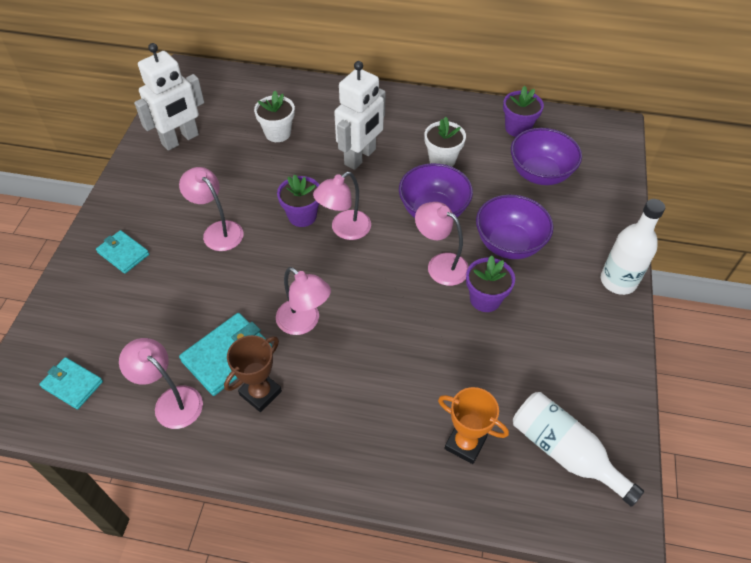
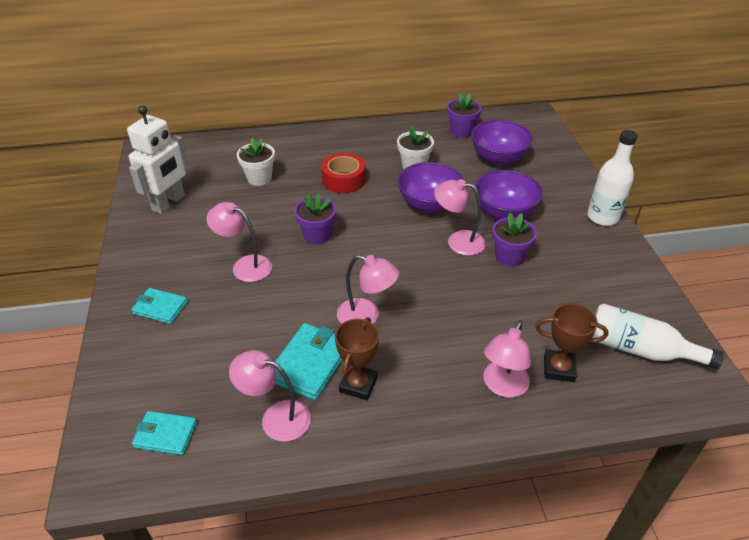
camera: 20 degrees left, 10 degrees down
pink lamp [313,172,371,240] -> pink lamp moved to [483,321,531,398]
white robot [334,61,386,170] -> red tape [321,153,366,193]
orange trophy [438,387,509,464] -> brown trophy [535,303,609,382]

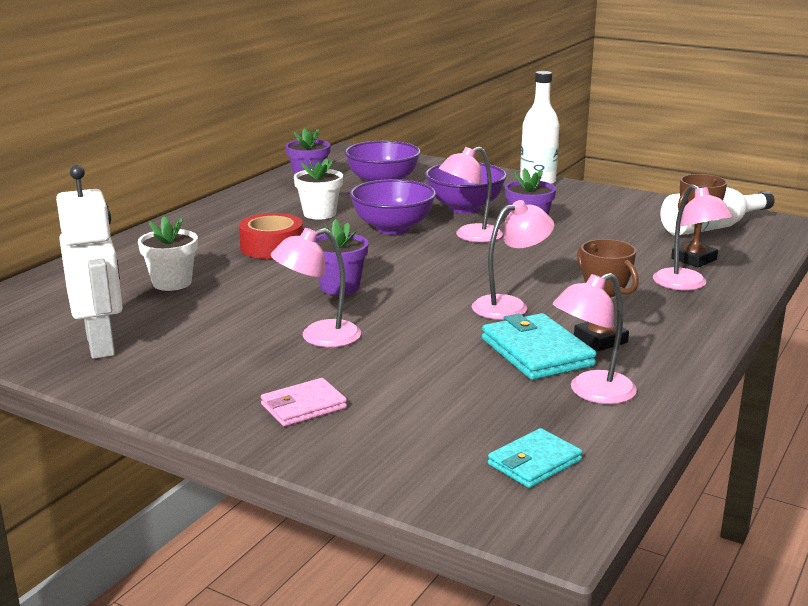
camera: 50 degrees left, 20 degrees down
turquoise wallet [131,288,188,324] -> pink wallet [261,378,347,426]

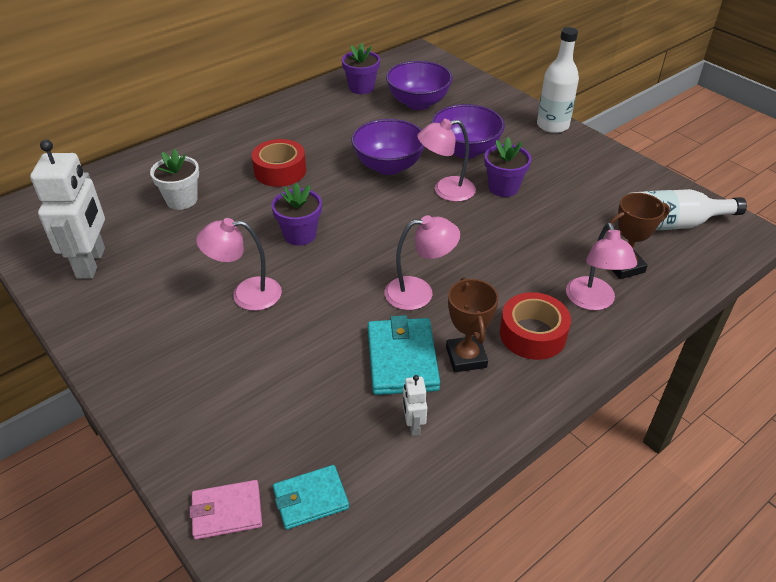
camera: 20 degrees right, 20 degrees up
pink wallet [261,378,347,426] -> pink wallet moved to [189,480,262,540]
white flower pot [294,158,343,220] -> none
pink lamp [553,273,637,404] -> white robot [403,375,427,436]
none -> red tape [500,292,571,360]

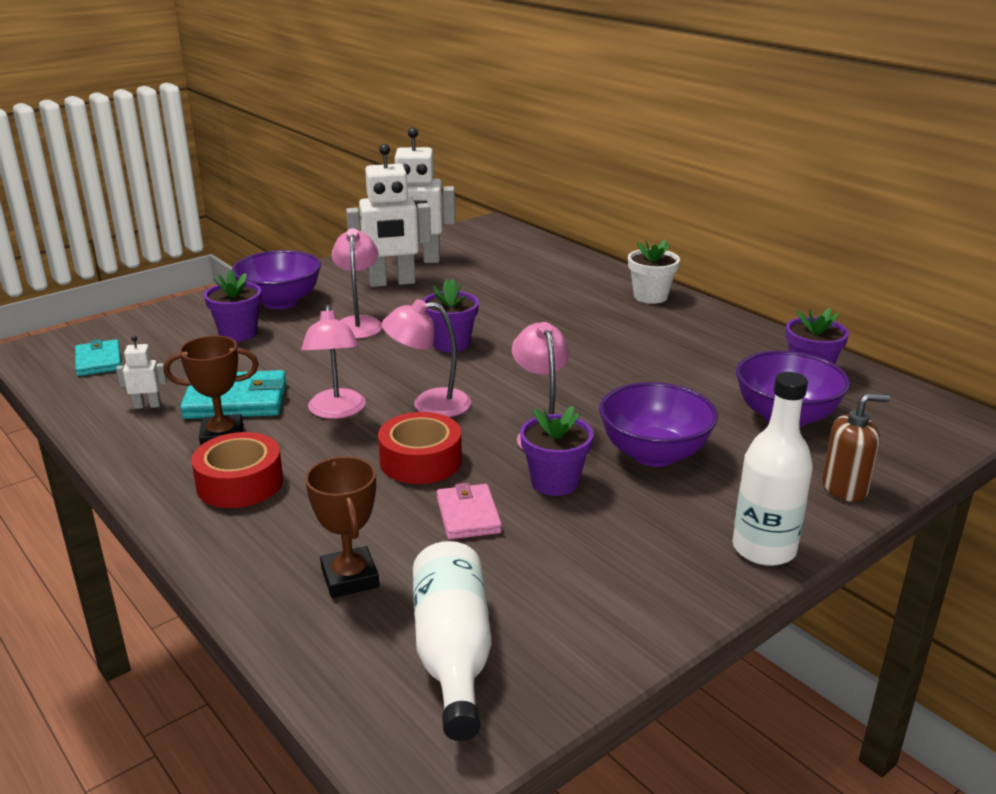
camera: 90 degrees right, 15 degrees down
white flower pot [150,149,199,210] -> white flower pot moved to [628,240,680,304]
pink wallet [189,480,262,540] -> pink wallet moved to [437,483,502,540]
red tape [252,139,306,187] -> red tape moved to [378,412,462,484]
purple bowl [351,119,425,175] -> purple bowl moved to [232,250,321,309]
pink lamp [566,222,637,310] -> pink lamp moved to [382,299,471,417]
none -> purple flower pot [204,269,262,342]
none -> white robot [346,144,431,287]
none -> brown soap dispenser [822,393,890,502]

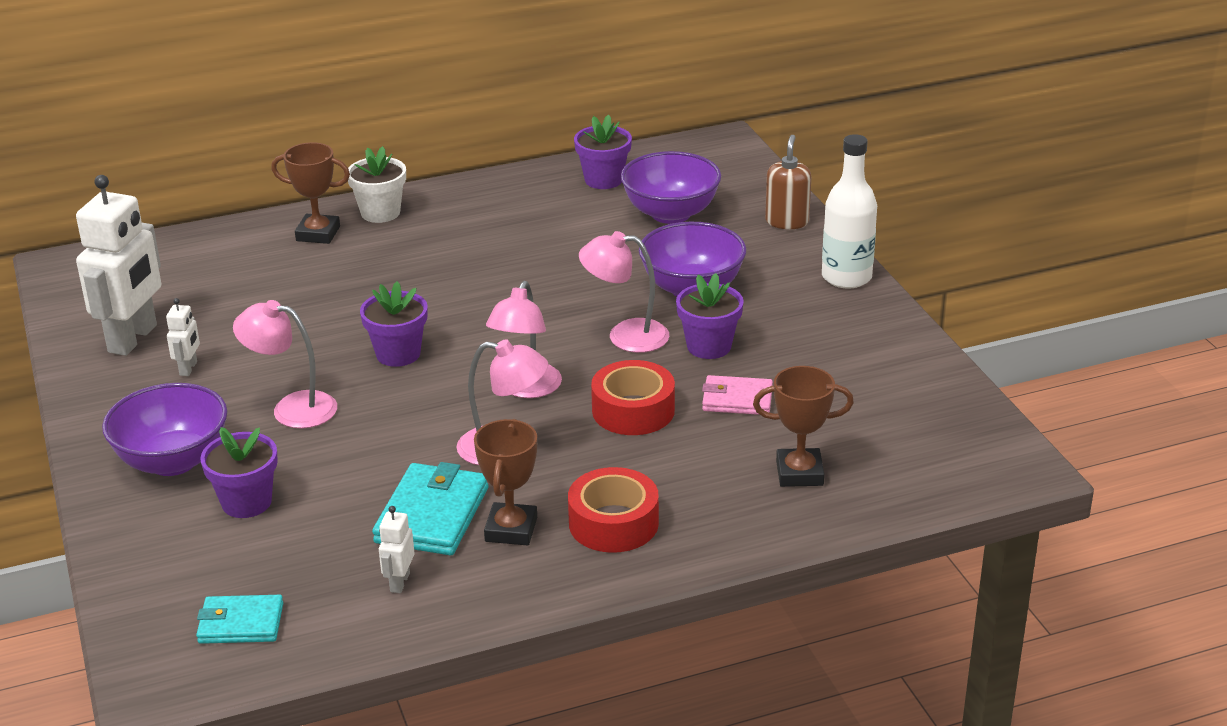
camera: 70 degrees left, 5 degrees up
white robot [346,144,431,287] -> white robot [166,298,200,376], size x0.44
white bottle [413,541,492,741] -> none
none -> brown trophy [271,142,350,244]

